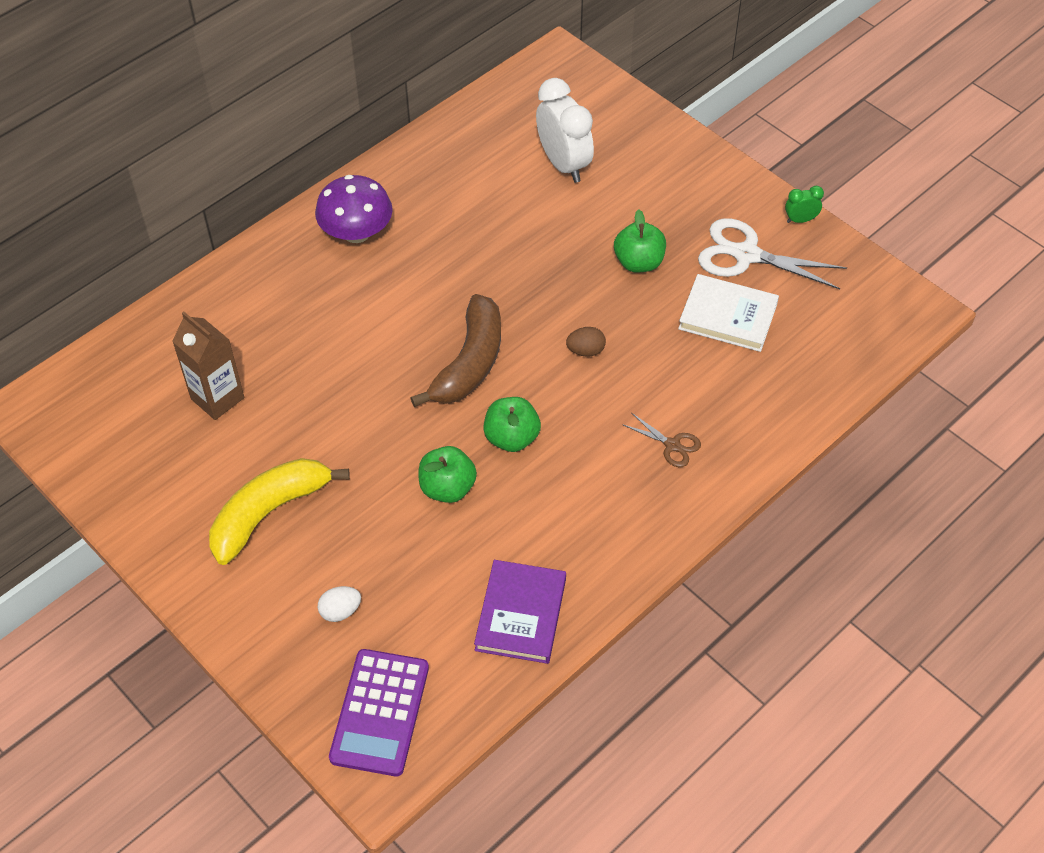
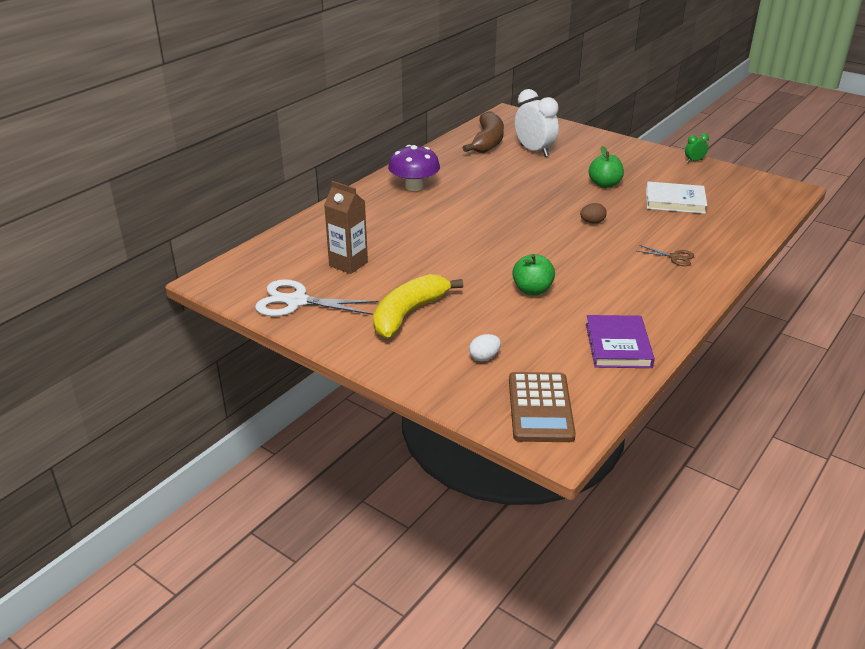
camera: 10 degrees left, 20 degrees down
purple calculator [329,649,429,776] -> brown calculator [509,372,576,442]
brown banana [410,294,501,407] -> brown banana moved to [463,112,504,153]
green apple [483,397,541,452] -> none
white scissors [698,218,847,289] -> white scissors moved to [255,279,379,316]

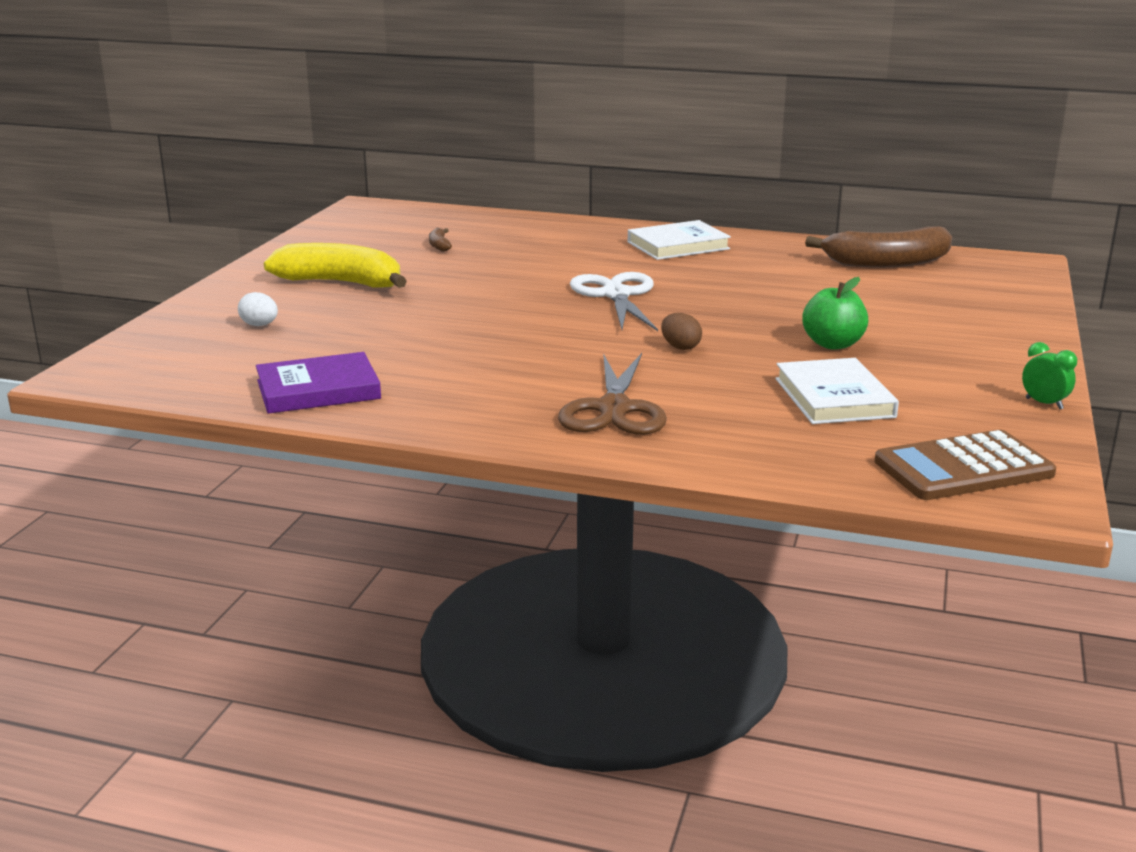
camera: 70 degrees right, 10 degrees down
white scissors [255,279,379,316] -> white scissors moved to [570,272,658,331]
brown carton [324,181,368,274] -> brown banana [429,228,452,252]
purple mushroom [388,145,440,191] -> white book [628,220,731,260]
brown calculator [509,372,576,442] -> brown calculator moved to [874,430,1056,500]
green apple [512,254,555,295] -> none
white clock [515,89,559,157] -> none
brown scissors [637,245,694,266] -> brown scissors [558,353,667,435], size x1.96

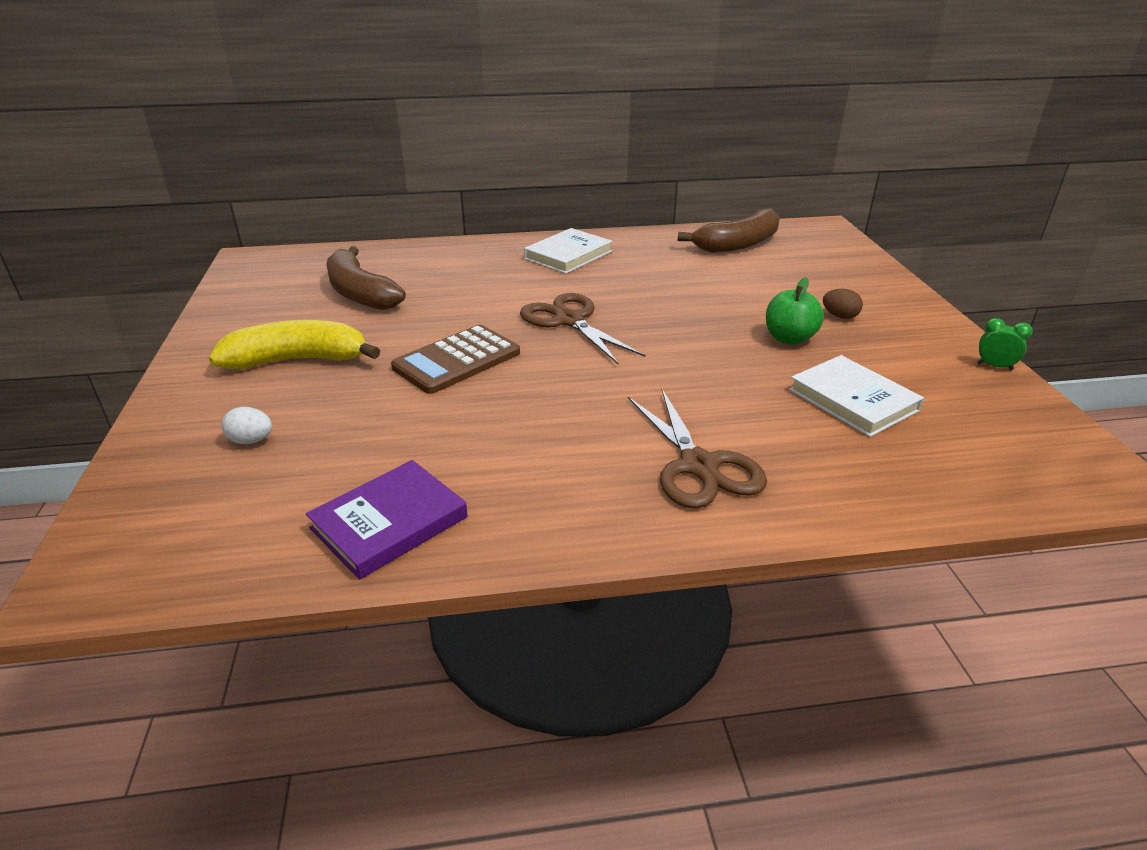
camera: 25 degrees left, 10 degrees up
brown banana [429,228,452,252] -> brown banana [327,247,406,310], size x2.45
white scissors [570,272,658,331] -> brown scissors [520,293,645,364]
brown egg [661,313,702,350] -> brown egg moved to [823,289,863,319]
brown calculator [874,430,1056,500] -> brown calculator moved to [391,325,520,394]

